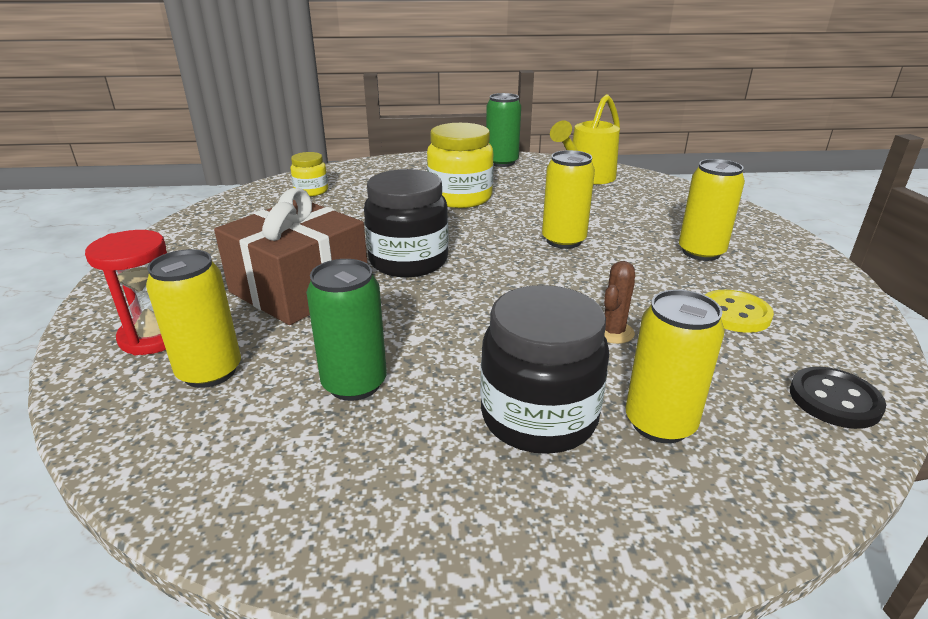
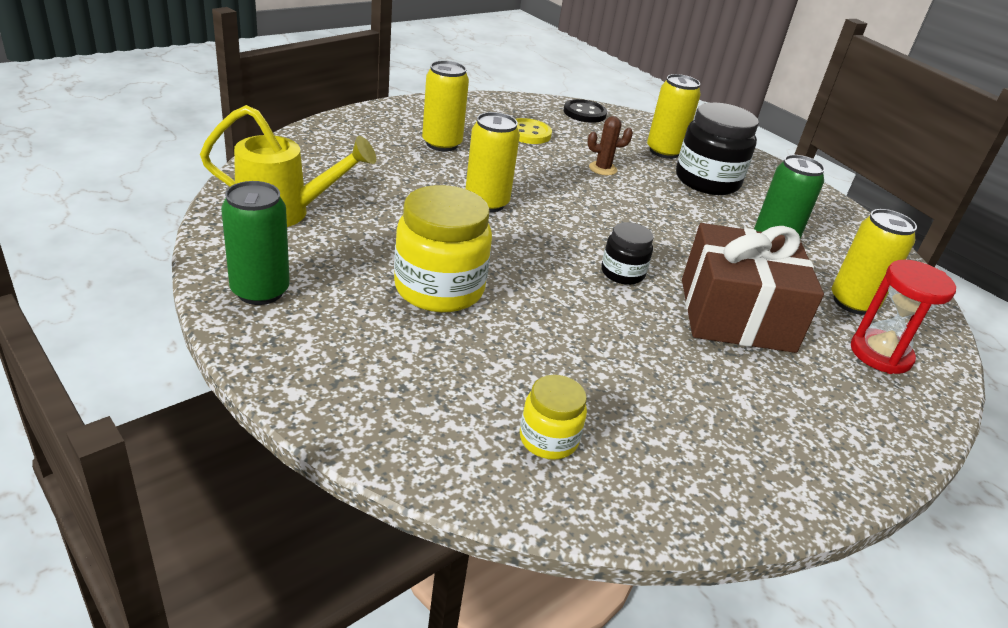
camera: 130 degrees left, 5 degrees up
black jar [364,169,449,277] -> black jar [601,222,654,285], size x0.54

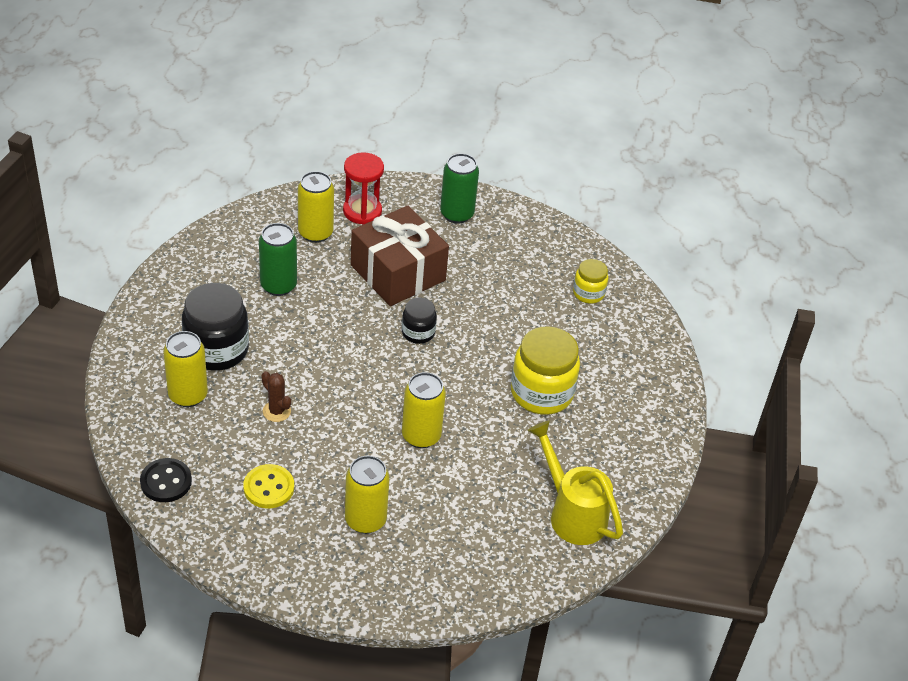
camera: 130 degrees left, 10 degrees up
green can [221,181,290,305] -> green can moved to [440,153,479,224]

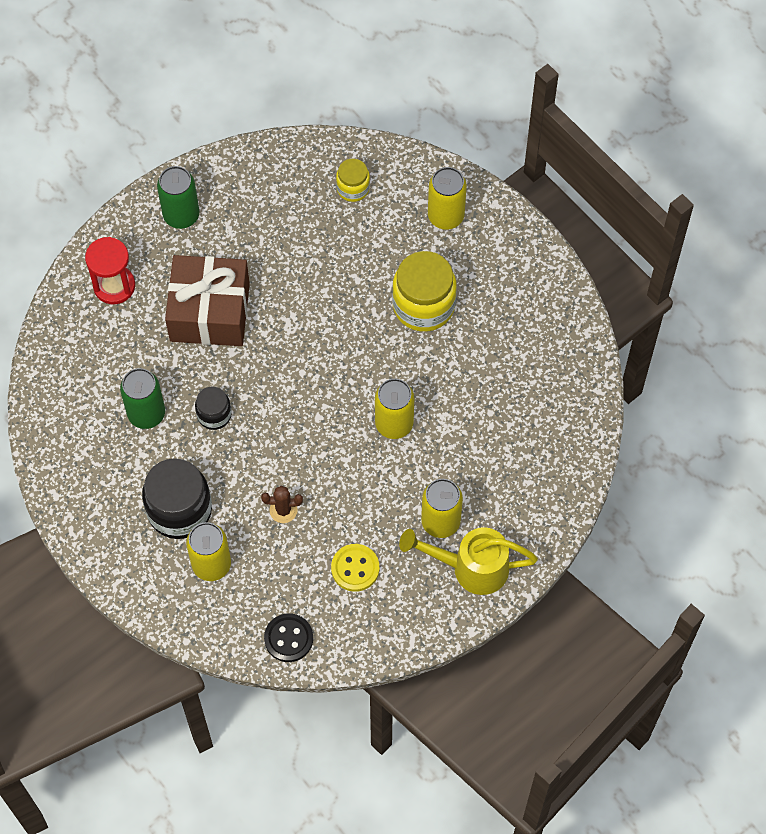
camera: 45 degrees left, 20 degrees up
yellow can [298,171,334,243] -> yellow can moved to [428,167,467,230]
black jar [402,298,437,344] -> black jar moved to [195,387,232,430]
yellow watering can [527,421,623,545] -> yellow watering can moved to [399,527,538,595]

